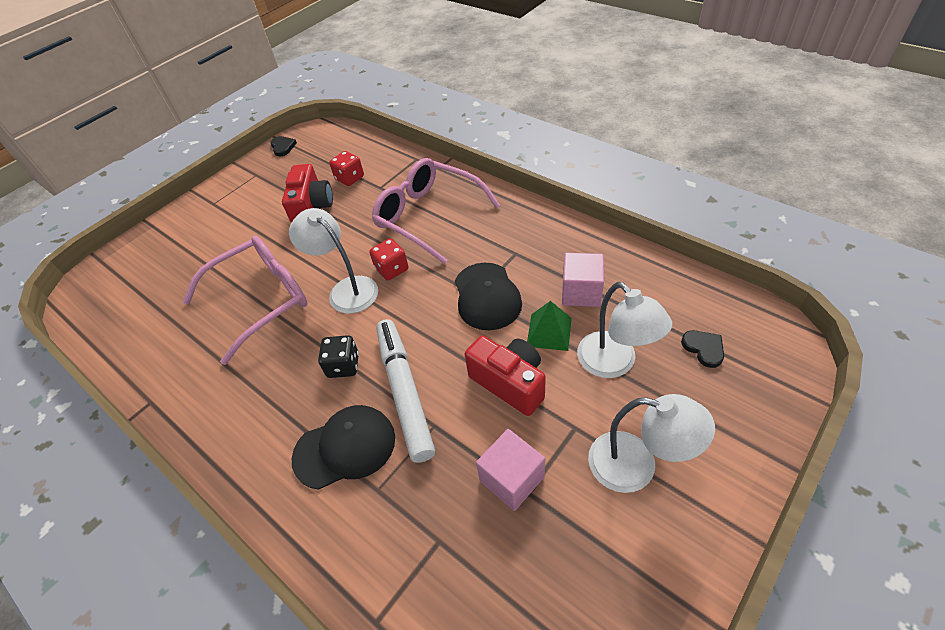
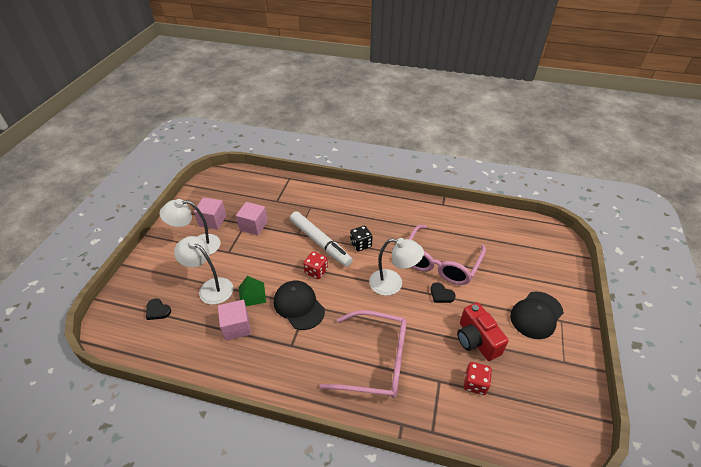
camera: 150 degrees right, 5 degrees down
black heart [270,136,297,156] -> black heart moved to [430,282,455,303]
black cap [292,405,395,490] -> black cap moved to [510,291,564,339]
red dice [369,238,408,281] -> red dice moved to [303,252,328,279]
red camera [465,336,546,416] -> none
none -> pink cube [194,197,226,230]

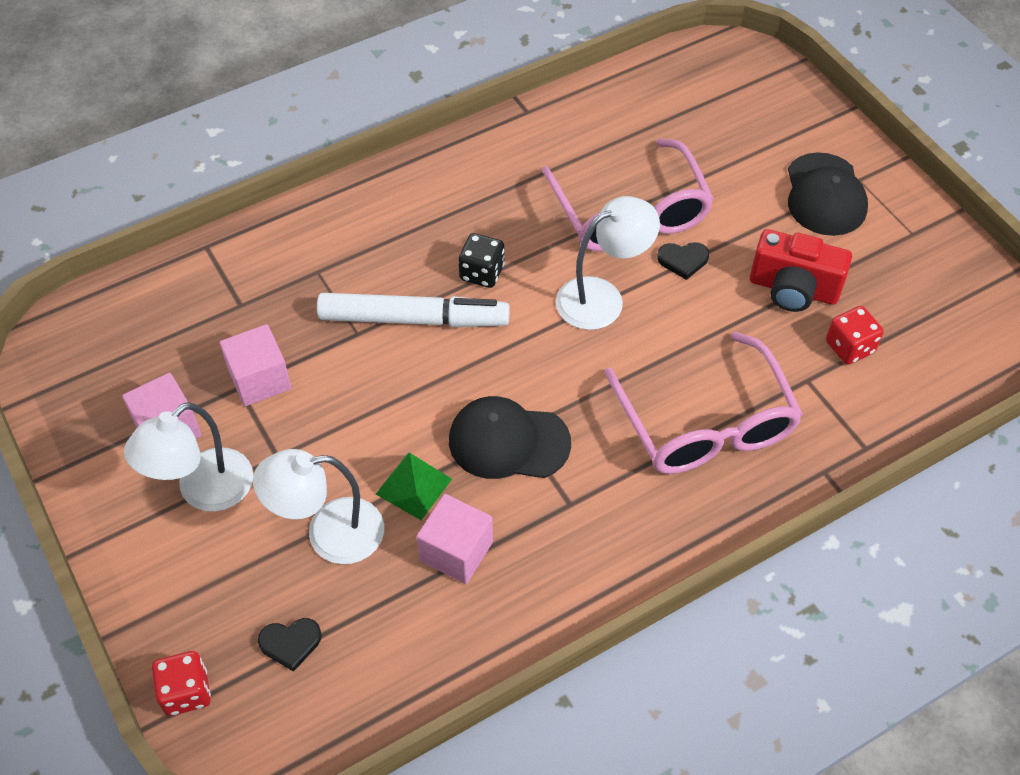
camera: 45 degrees left, 10 degrees up
red dice [303,252,328,279] -> red dice moved to [152,651,211,716]
pink glasses [320,310,407,398] -> pink glasses turned 105 degrees clockwise [604,332,803,474]

